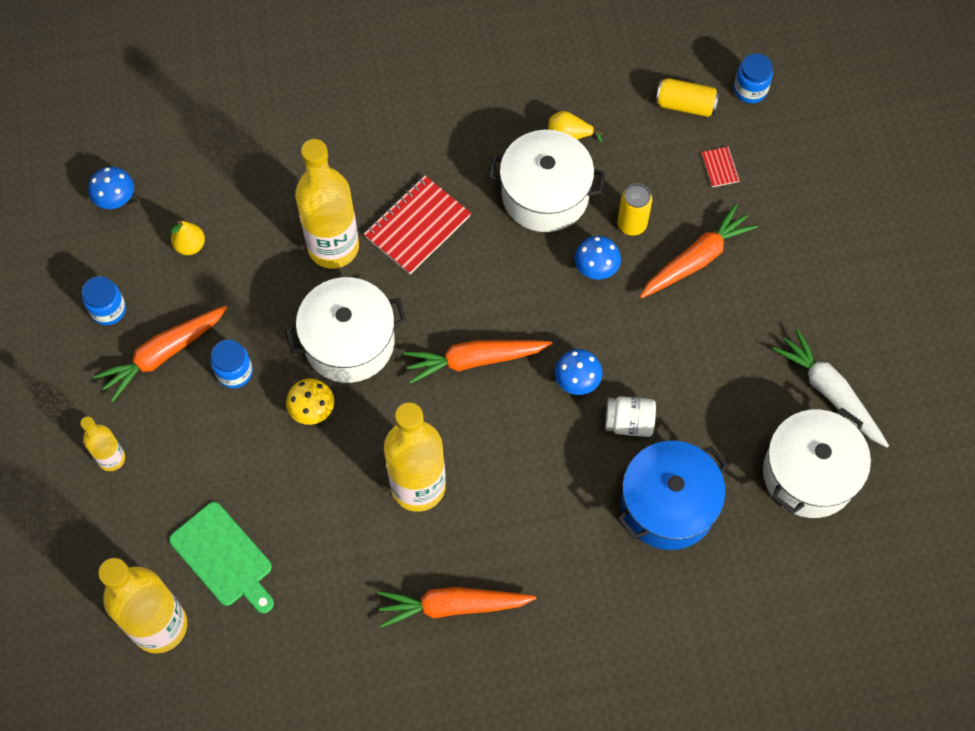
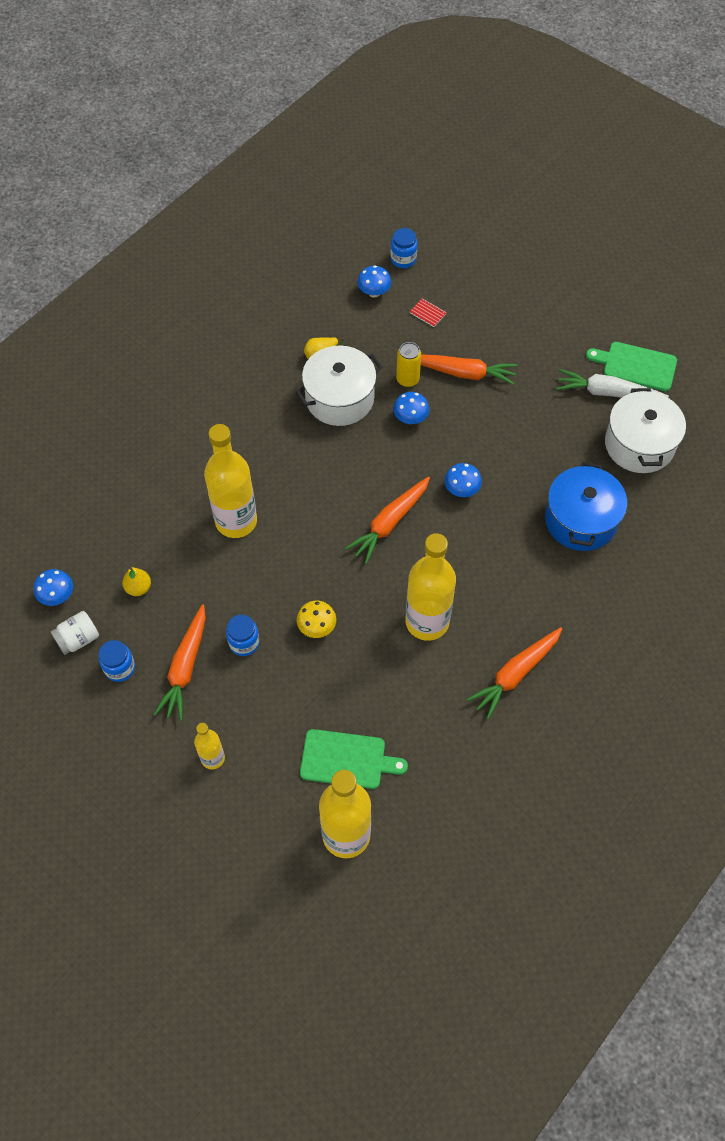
camera: 40 degrees left, 5 degrees down
white pot [285,277,407,383] -> none
red notebook [364,176,471,274] -> none
white jar [605,396,656,437] -> white jar moved to [51,611,99,655]
orange carrot [640,204,758,299] -> orange carrot turned 90 degrees clockwise [421,354,517,385]
yellow can [655,78,719,117] -> blue mushroom [357,265,391,297]
none -> green cutting board [586,342,677,391]

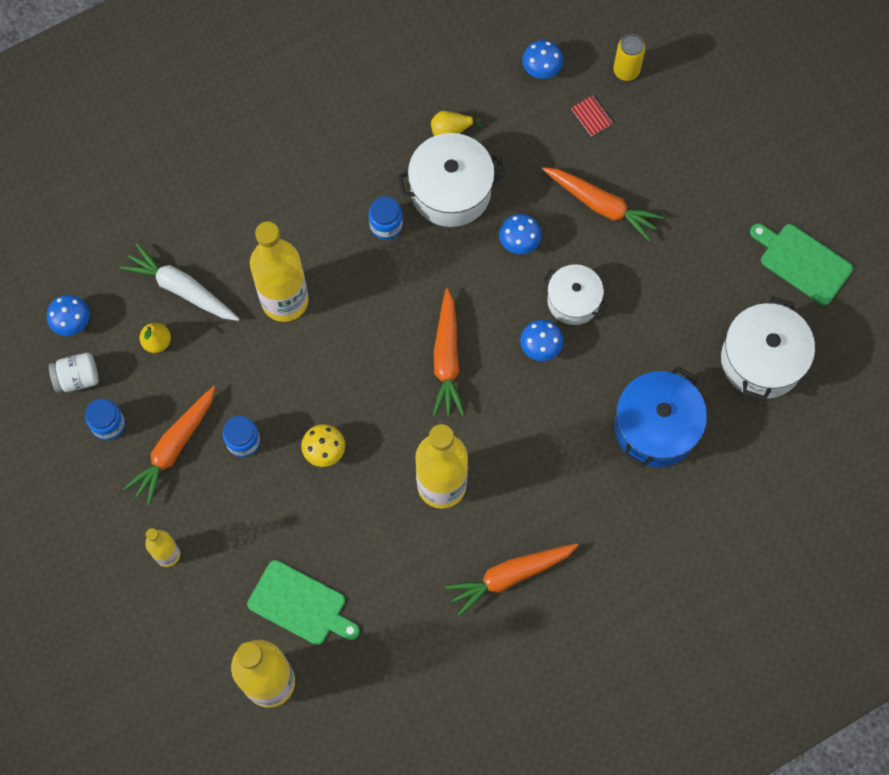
camera: 20 degrees right, 10 degrees up
orange carrot [345,476,430,564] -> orange carrot turned 60 degrees counterclockwise [433,288,465,416]
blue jar [391,228,417,268] -> blue jar moved to [369,196,403,240]
yellow can [396,342,421,387] -> yellow can moved to [613,34,645,81]
white carrot [556,369,669,398] -> white carrot moved to [120,244,239,321]
none -> white pot [543,264,608,325]

